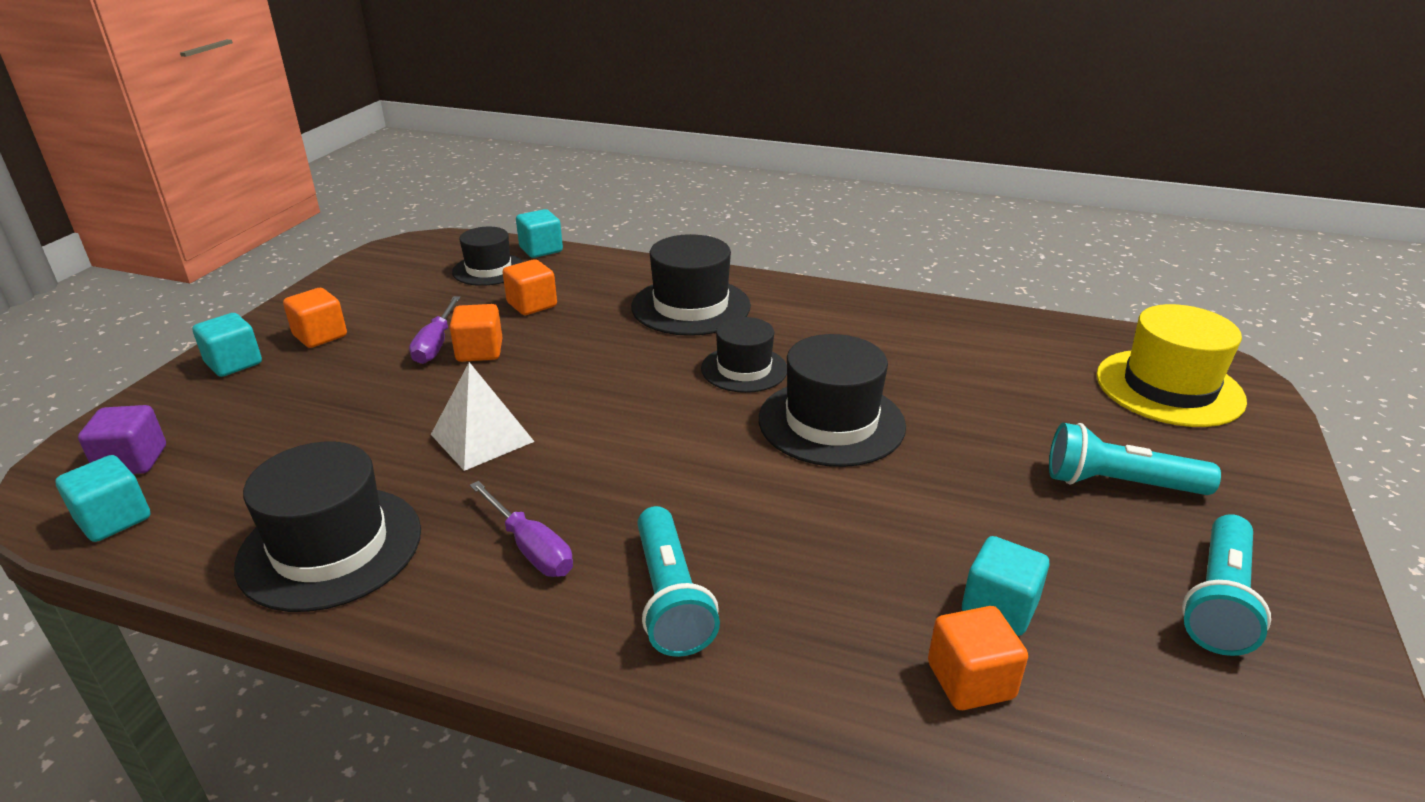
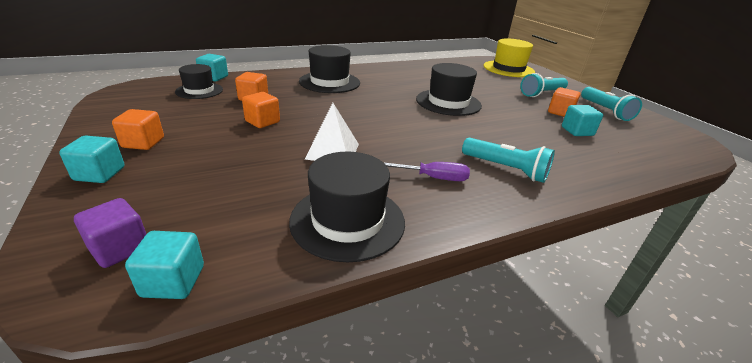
camera: 45 degrees left, 0 degrees up
purple screwdriver [409,296,461,364] -> none
black hat [701,317,787,393] -> none
orange cube [928,606,1028,710] -> orange cube moved to [548,87,581,117]

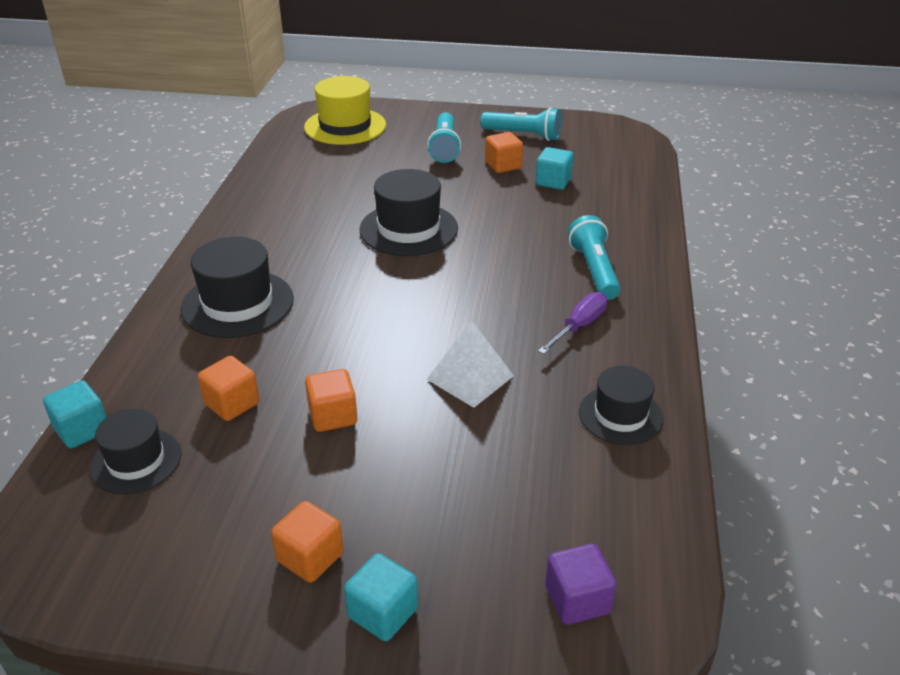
camera: 55 degrees left, 5 degrees up
turquoise cube [125,231,204,299] -> none
black hat [289,152,405,262] -> black hat [579,366,663,445], size x0.65
turquoise flashlight [462,138,555,183] -> turquoise flashlight turned 75 degrees counterclockwise [568,215,620,300]

